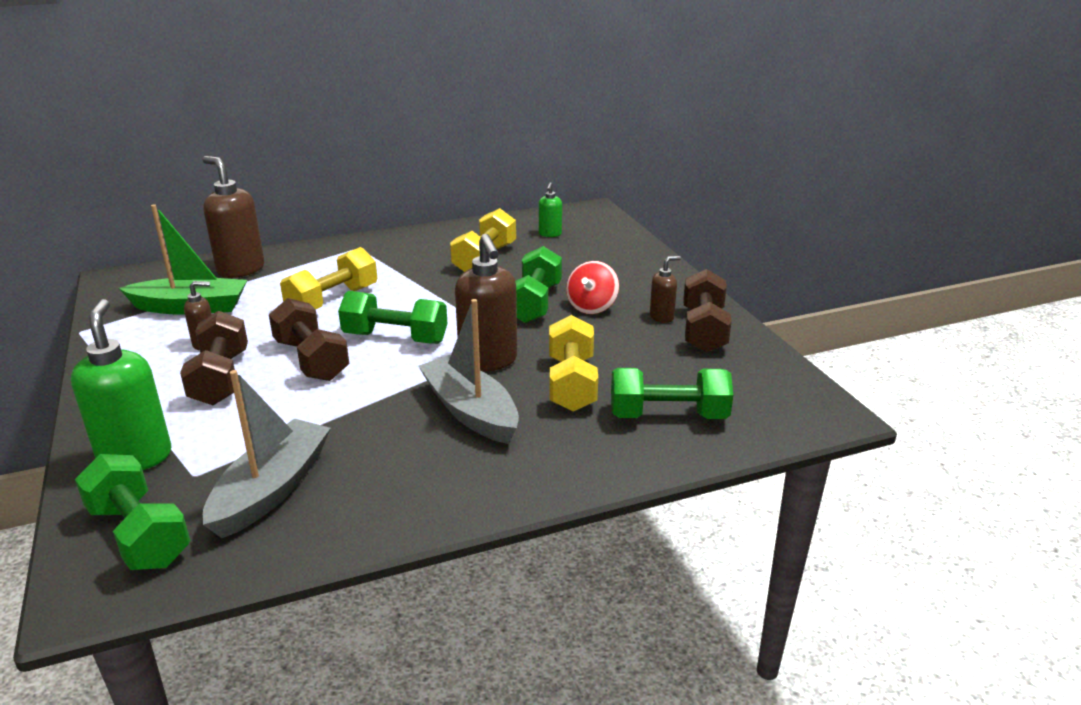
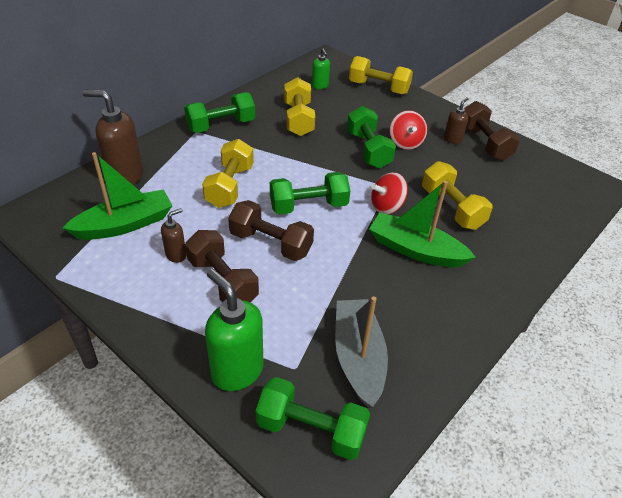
camera: 30 degrees left, 15 degrees up
grey boat [419,299,519,444] -> green boat [369,181,476,267]
brown soap dispenser [455,234,517,371] -> red spinning top [371,172,408,214]
green dumbbell [611,368,733,419] -> green dumbbell moved to [184,92,255,133]
none -> yellow dumbbell [349,56,413,95]

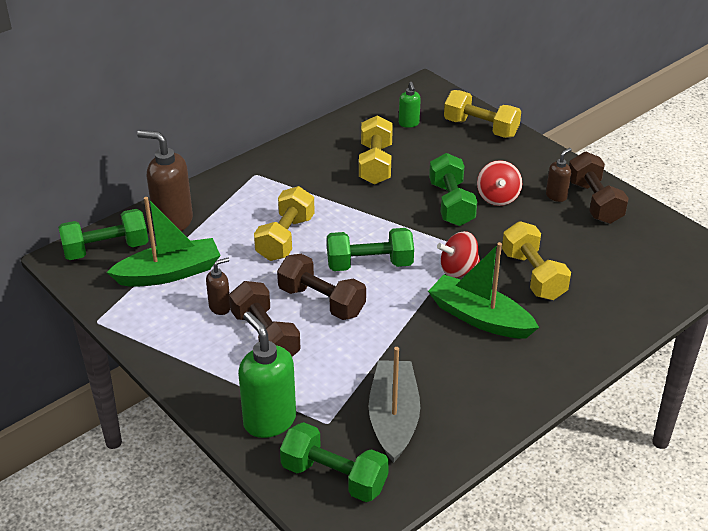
camera: 10 degrees right, 5 degrees down
green dumbbell [184,92,255,133] -> green dumbbell moved to [58,209,148,260]

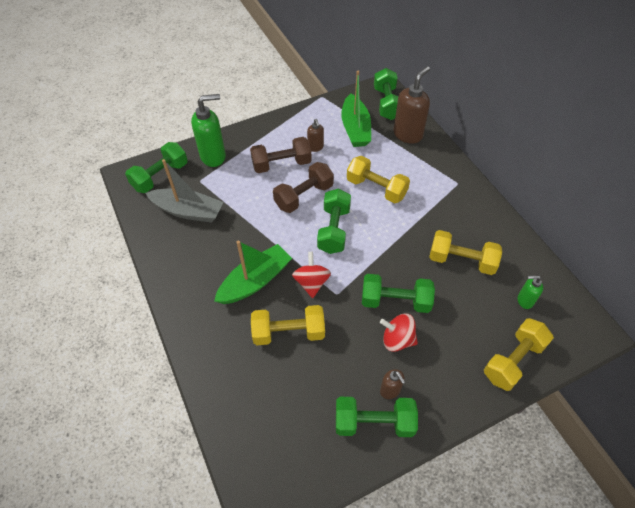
camera: 105 degrees right, 15 degrees up
brown dumbbell [569,152,629,224] -> green dumbbell [336,397,418,437]

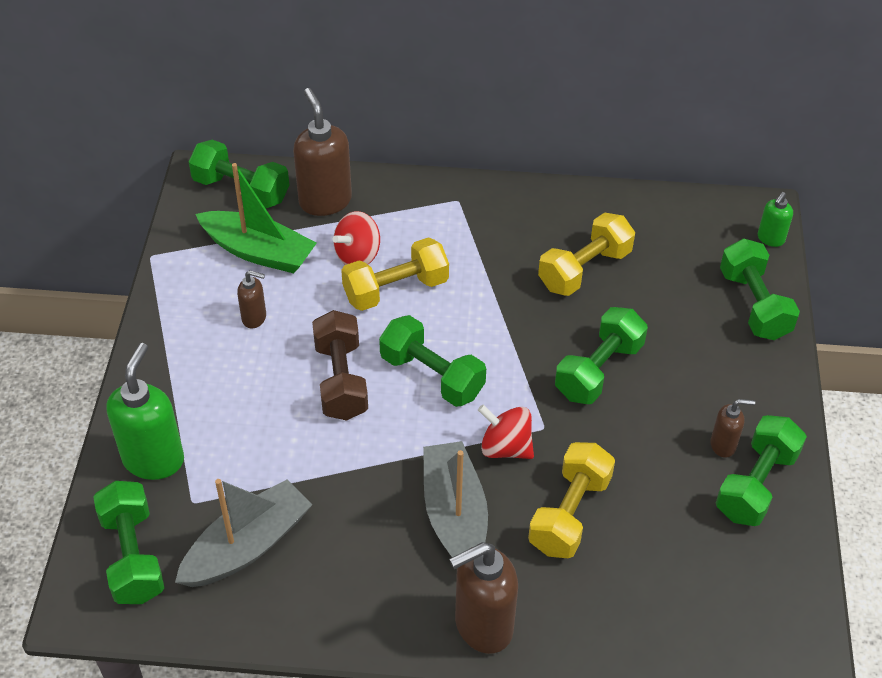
camera: 60 degrees left, 5 degrees down
green boat [214,241,292,304] -> grey boat [423,441,488,557]
brown dumbbell [250,137,312,173] -> none
red spinning top [380,314,418,352] -> red spinning top moved to [333,211,380,265]
yellow dumbbell [484,318,554,391] -> green dumbbell [720,238,800,340]
green soap dispenser [518,275,543,309] -> green soap dispenser moved to [758,192,793,247]
none -> brown soap dispenser [449,542,518,654]

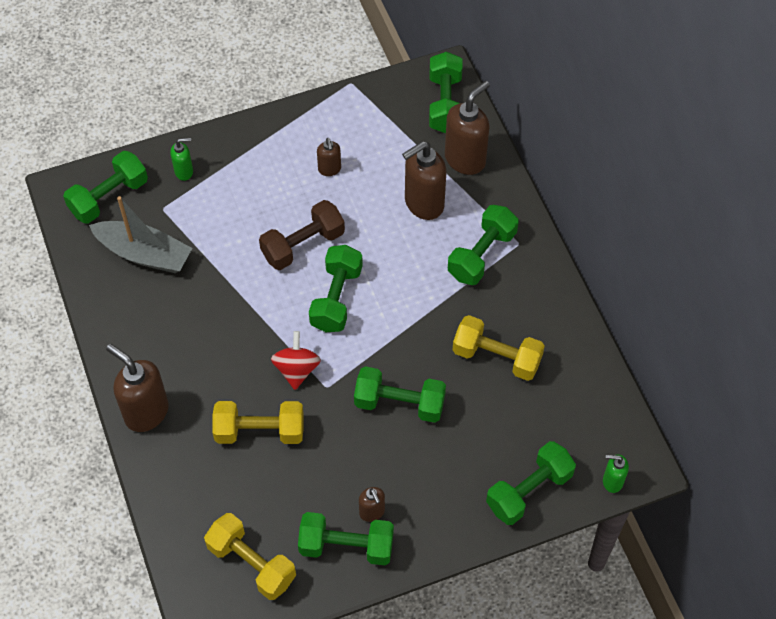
camera: 65 degrees right, 10 degrees up
green soap dispenser [106,343,184,480] -> green soap dispenser [170,137,193,181], size x0.52
green boat [195,163,317,273] -> none
red spinning top [333,211,380,265] -> brown soap dispenser [402,141,447,220]
yellow dumbbell [341,237,449,311] -> yellow dumbbell moved to [204,513,296,600]
grey boat [423,441,488,557] -> none
none -> green dumbbell [448,205,519,285]

